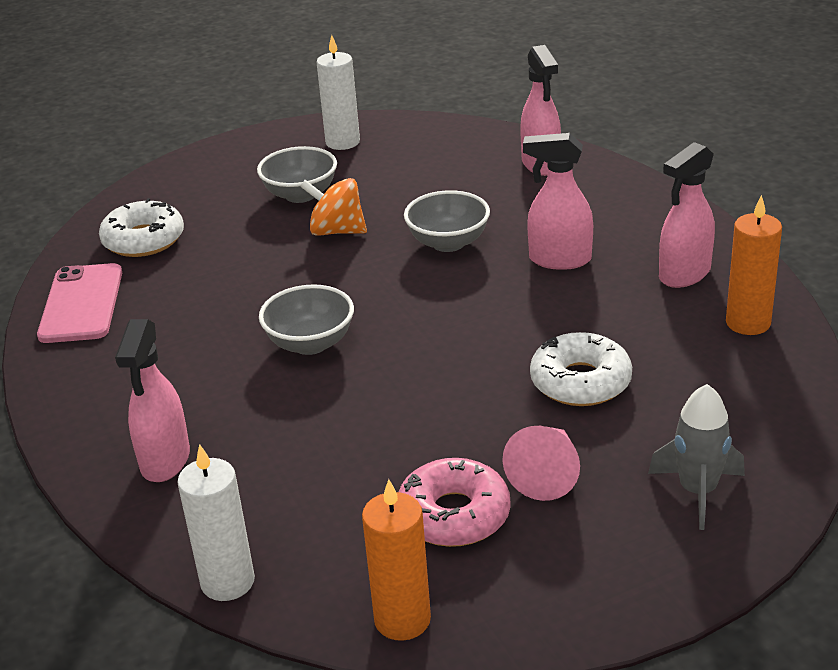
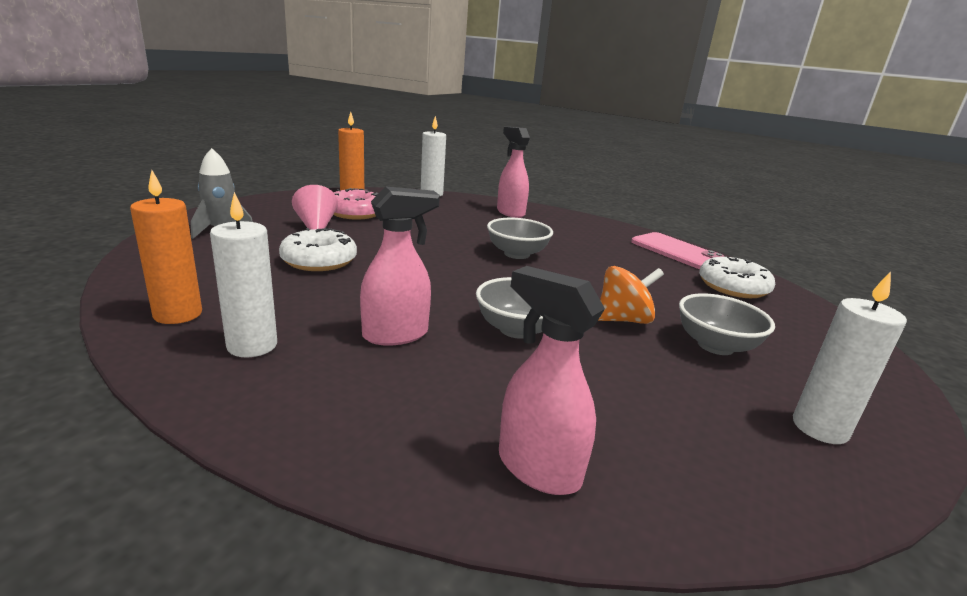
camera: 140 degrees right, 10 degrees down
pink spray bottle [659,142,715,288] -> white candle [210,192,277,357]

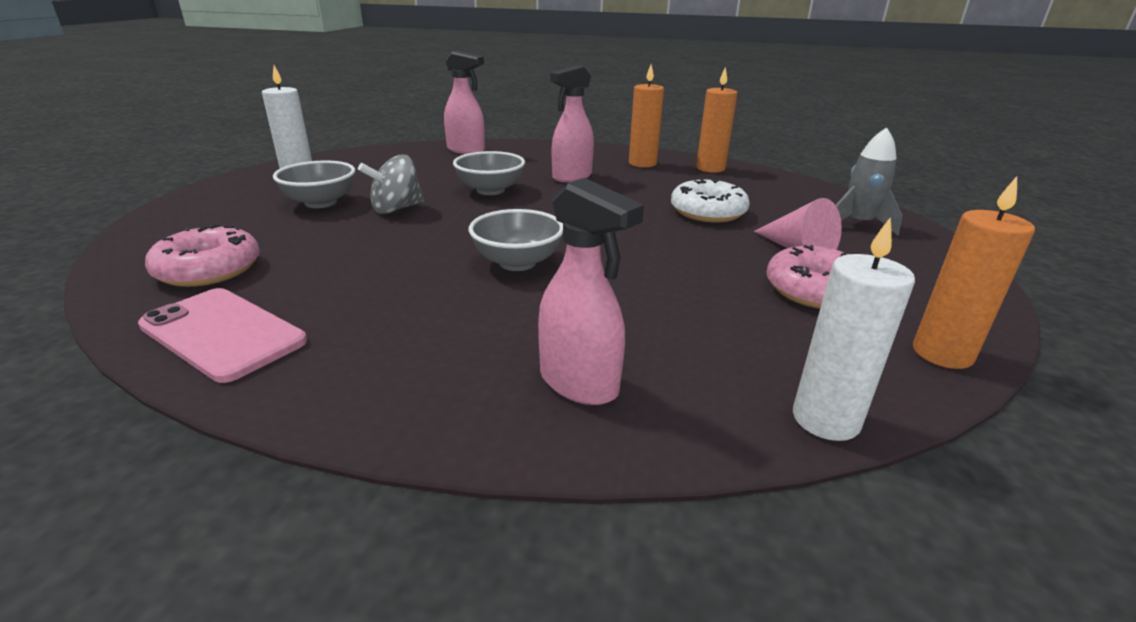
camera: 165 degrees right, 5 degrees up
white candle [210,192,277,357] -> orange candle [629,64,664,168]
orange spinning top [598,266,664,324] -> grey spinning top [358,155,424,214]
white donut [699,257,775,298] -> pink donut [145,224,260,287]

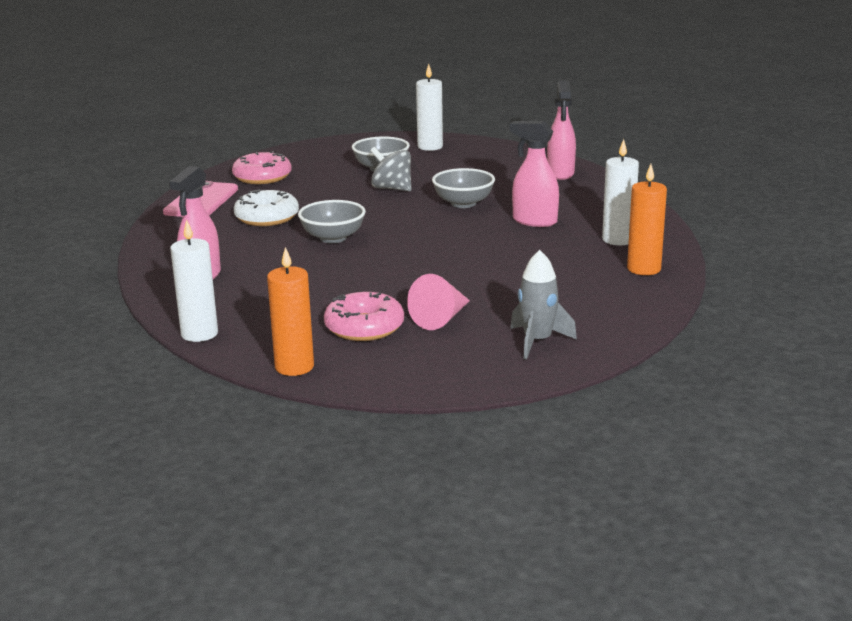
camera: 70 degrees right, 5 degrees down
orange candle [629,64,664,168] -> white candle [602,139,639,245]
white donut [671,179,750,222] -> white donut moved to [234,189,299,226]

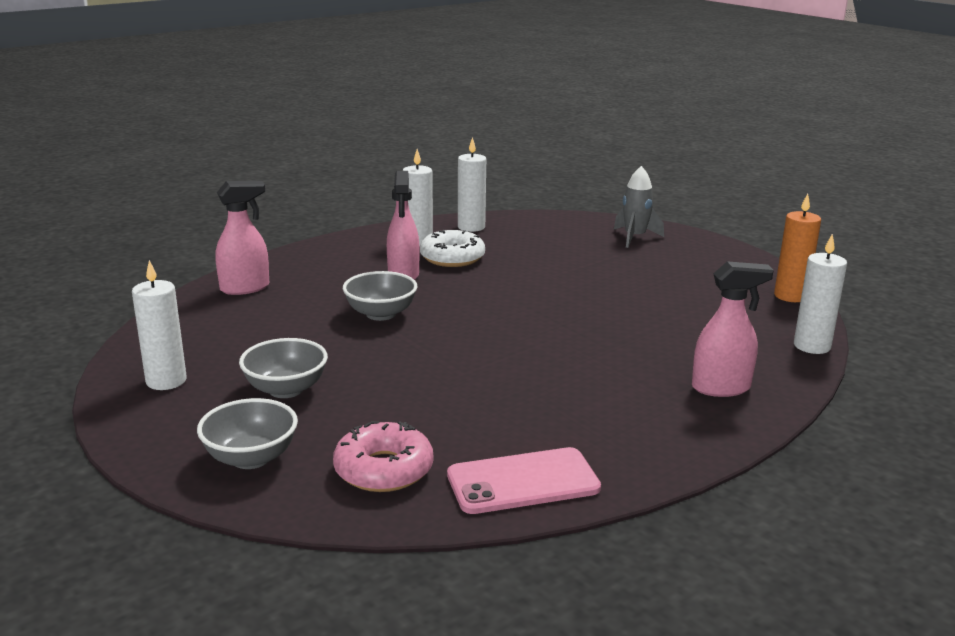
camera: 120 degrees left, 0 degrees up
white donut [234,189,299,226] -> white donut moved to [420,230,485,267]
grey bowl [298,200,366,243] -> grey bowl moved to [197,398,298,469]
pink donut [324,292,404,341] -> none
grey spinning top [370,147,412,191] -> none
pink cone [407,274,470,330] -> none
orange candle [627,164,667,275] -> white candle [458,137,486,232]

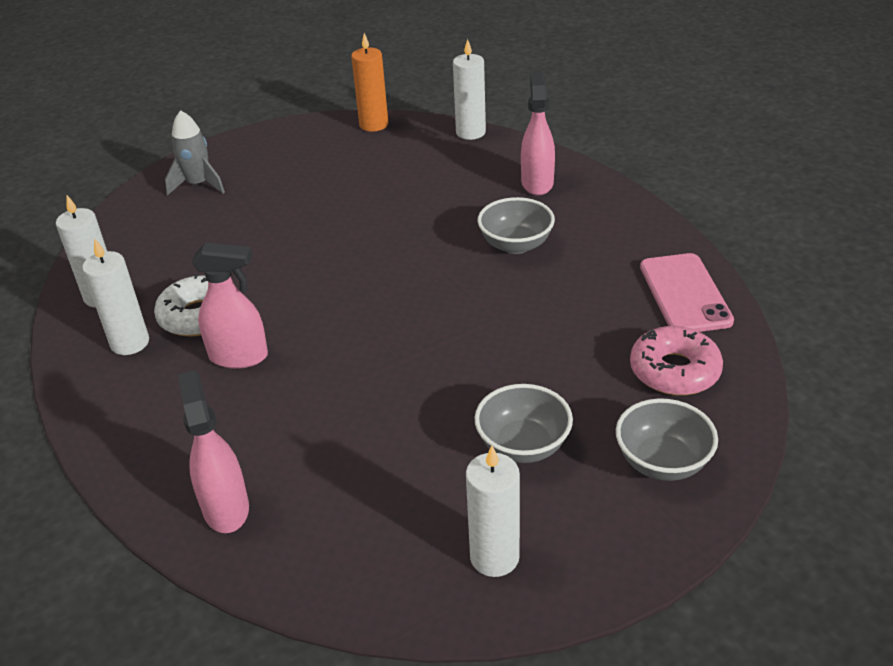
camera: 80 degrees left, 15 degrees up
grey bowl [343,271,417,321] -> grey bowl moved to [478,197,555,254]

